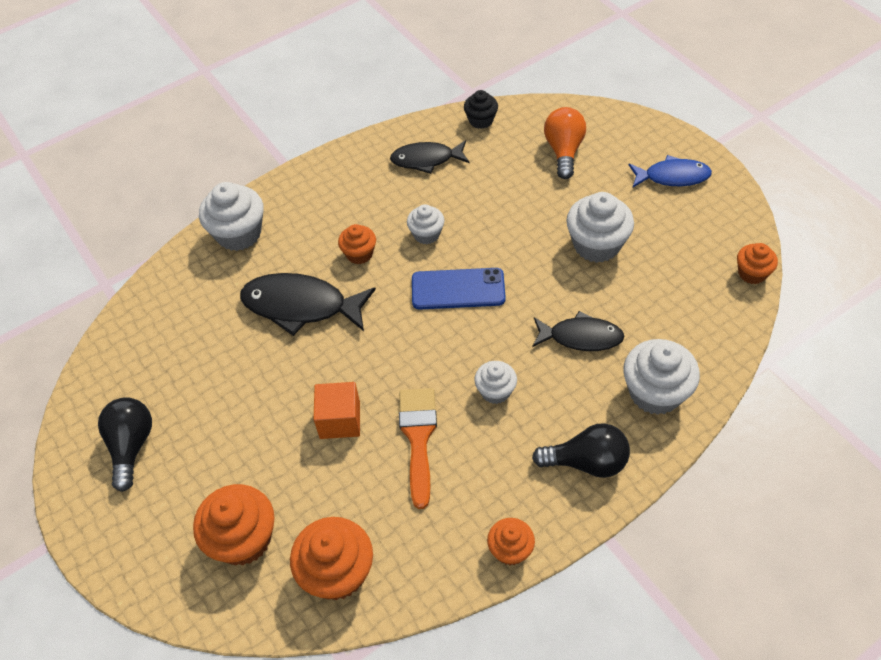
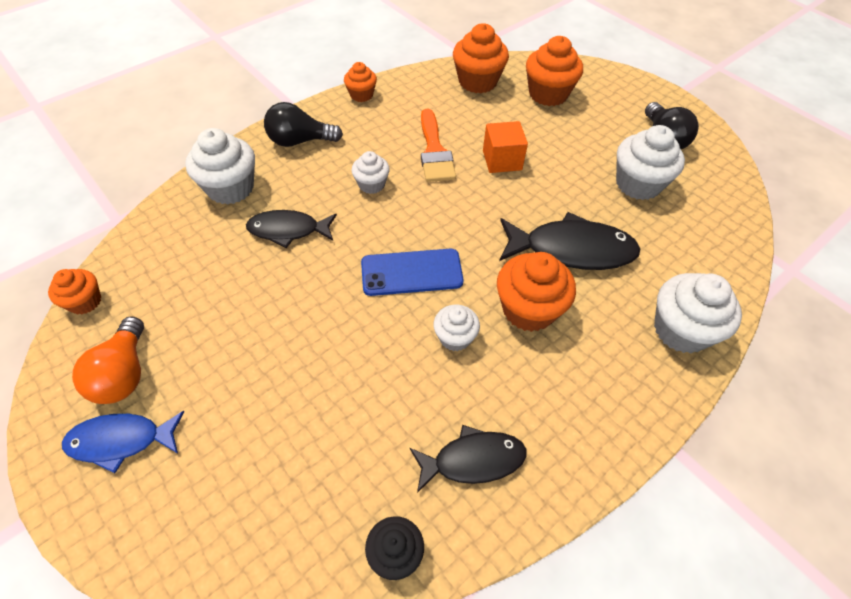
camera: 170 degrees right, 0 degrees up
orange cupcake [338,224,376,264] -> orange cupcake [497,252,576,332], size x1.72
orange light bulb [544,107,586,179] -> orange light bulb moved to [72,316,144,404]
white cupcake [566,192,634,263] -> white cupcake moved to [616,125,685,200]

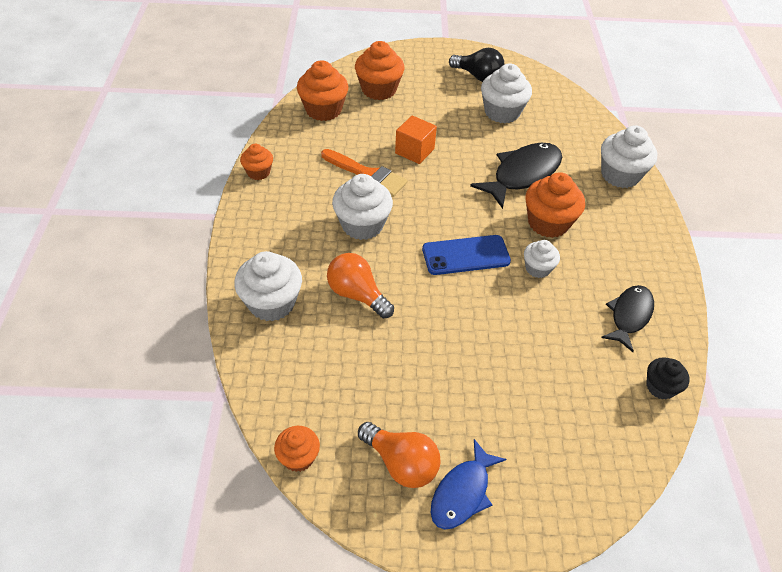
camera: 50 degrees left, 5 degrees down
black fish [246,210,337,248] -> orange light bulb [327,253,394,319]
black light bulb [264,102,343,147] -> none
white cupcake [352,151,390,194] -> white cupcake [332,174,393,240], size x1.72
blue phone [361,249,464,296] -> blue phone turned 45 degrees clockwise [422,235,511,275]

